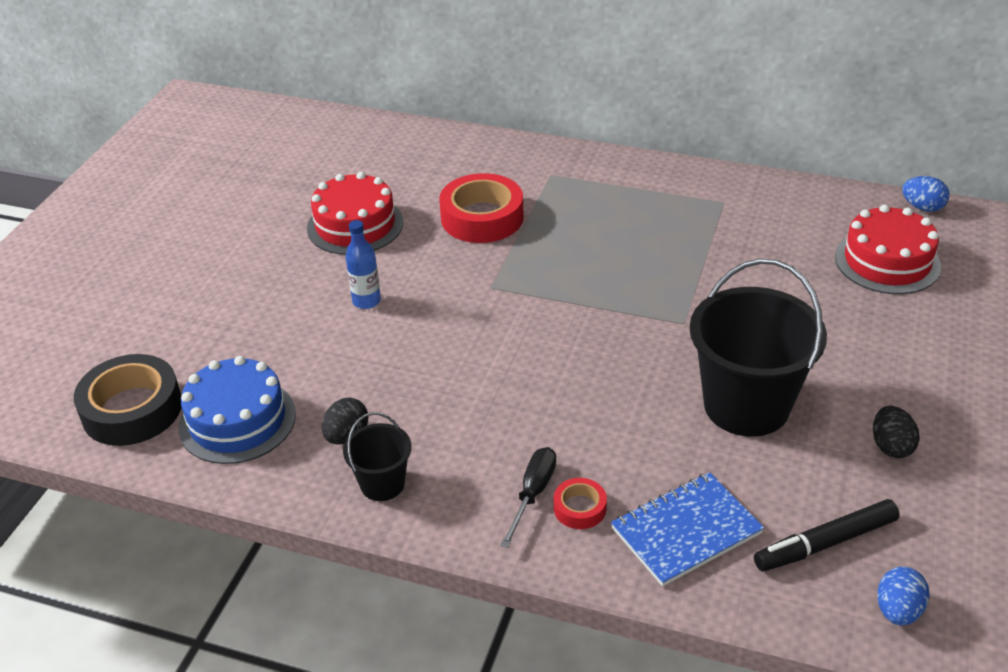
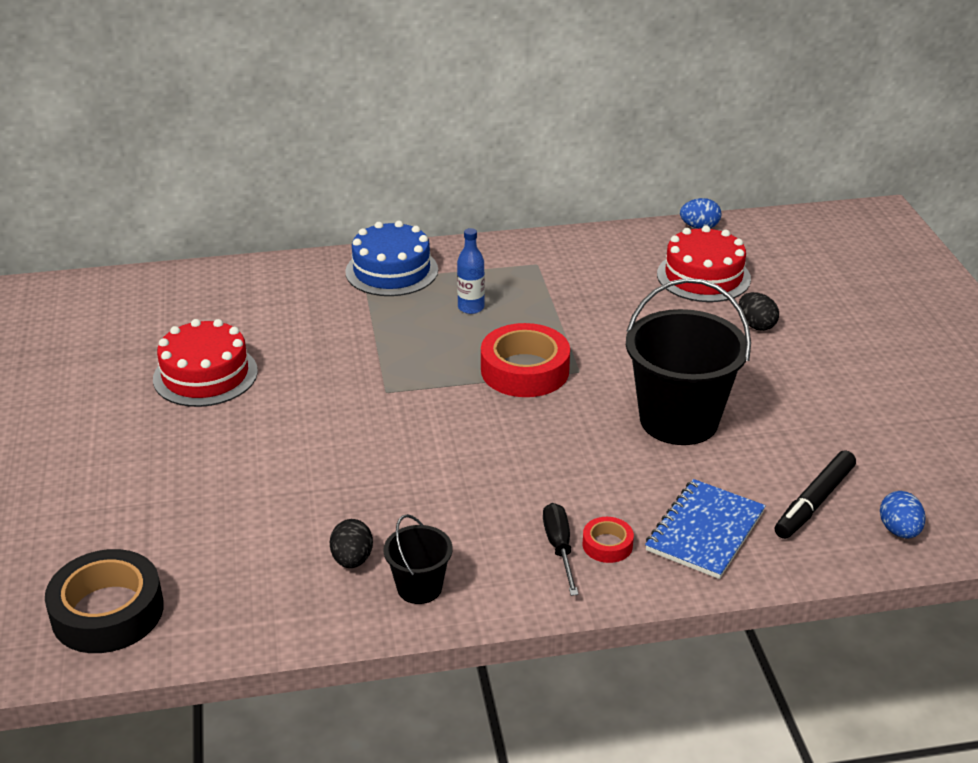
camera: 30 degrees left, 5 degrees down
blue cake [179,356,296,464] -> blue cake moved to [345,221,438,296]
blue bottle [346,220,381,309] -> blue bottle moved to [457,228,485,314]
red tape [439,173,523,243] -> red tape moved to [481,323,570,397]
black egg [873,406,920,458] -> black egg moved to [739,292,779,331]

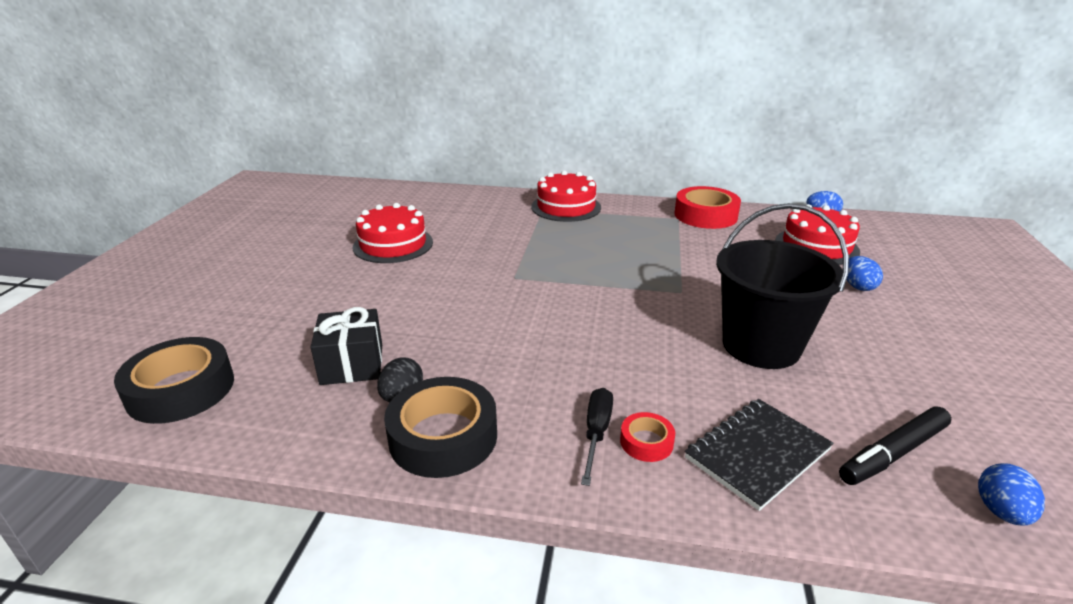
camera: 20 degrees right, 5 degrees down
blue cake [345,221,438,296] -> red cake [531,171,601,222]
black bucket [383,514,453,604] -> black tape [384,377,497,478]
blue bottle [457,228,485,314] -> none
red tape [481,323,570,397] -> red tape moved to [674,186,741,229]
blue notebook [645,479,766,579] -> black notebook [685,399,834,511]
black egg [739,292,779,331] -> blue egg [847,256,883,291]
none -> black gift [311,307,382,385]

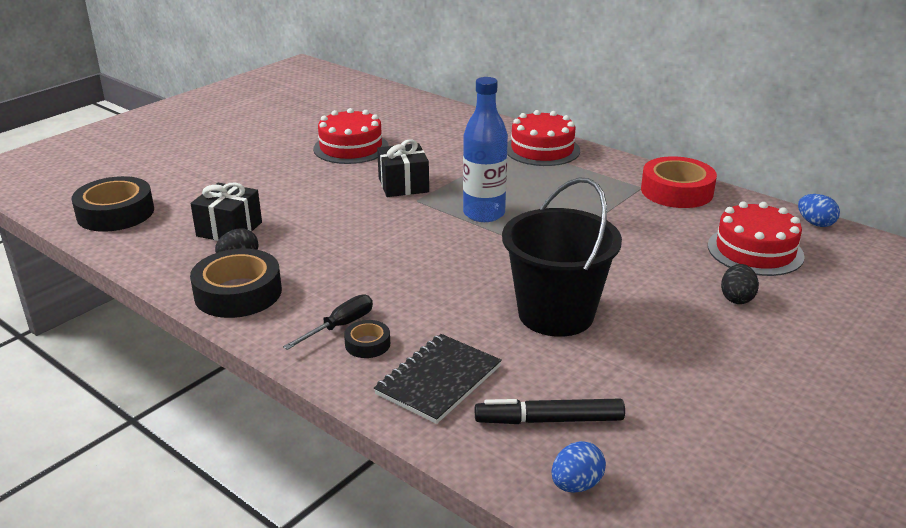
camera: 30 degrees right, 0 degrees up
red tape [620,412,675,462] -> black tape [344,320,390,358]
black notebook [685,399,834,511] -> black notebook turned 45 degrees counterclockwise [374,334,502,424]
blue egg [847,256,883,291] -> black egg [721,264,759,304]
none -> black gift [377,139,429,197]
none -> blue bottle [463,77,508,222]

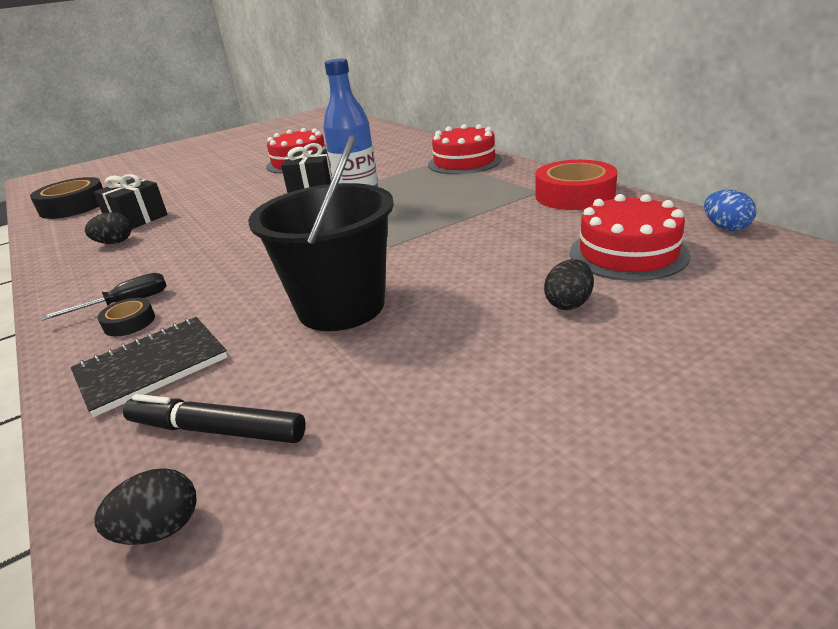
camera: 20 degrees right, 0 degrees up
black tape [190,248,282,318] -> none
blue egg [551,441,606,493] -> black egg [94,468,197,545]

